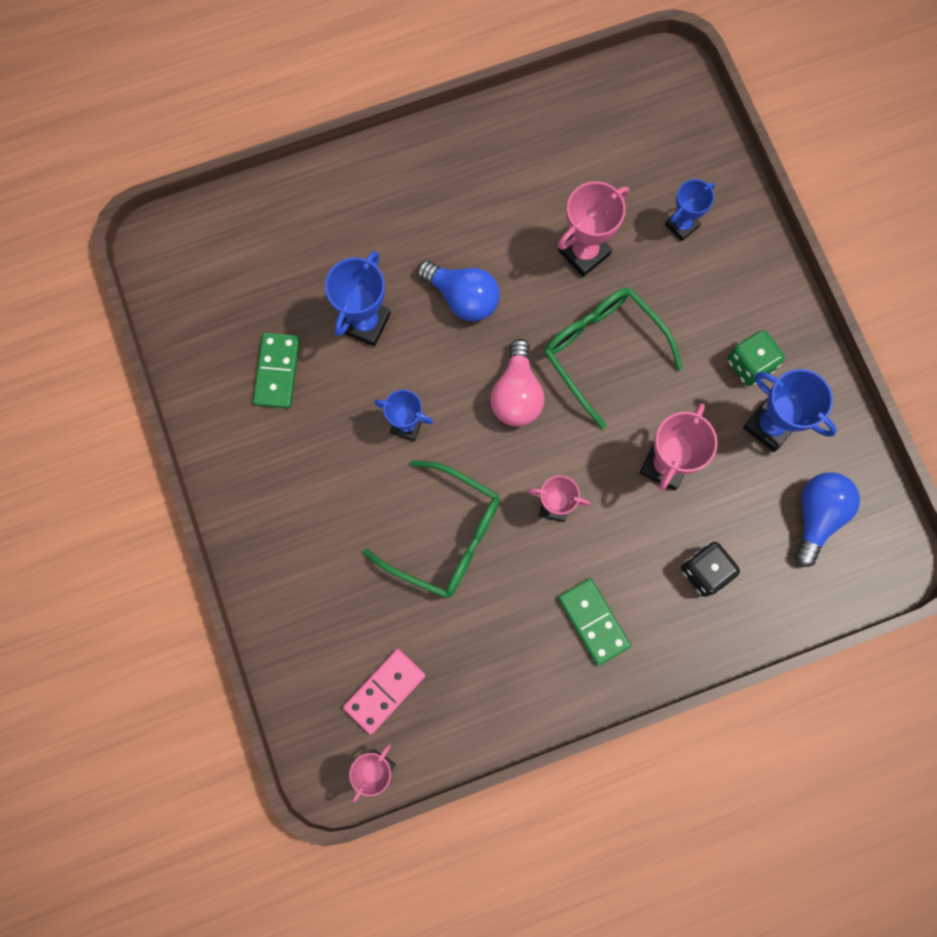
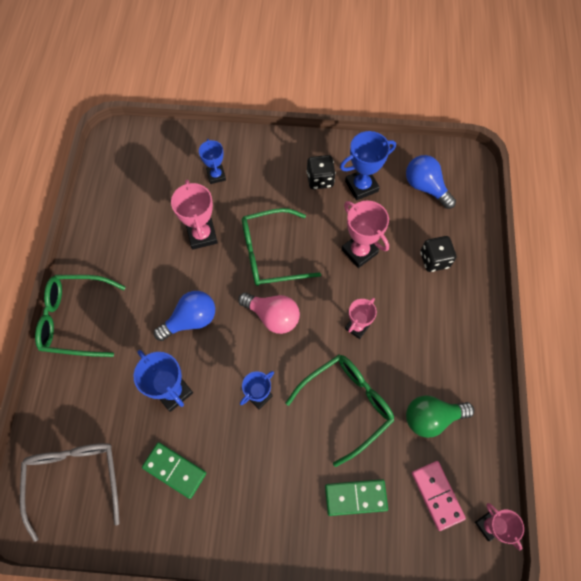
camera: 65 degrees left, 10 degrees down
green domino [558,578,631,666] -> green domino moved to [325,479,388,516]
green dice [727,330,785,386] -> black dice [306,155,336,189]
none -> grey glasses [20,443,120,542]
none -> green glasses [35,275,126,357]
none -> green light bulb [406,395,474,438]

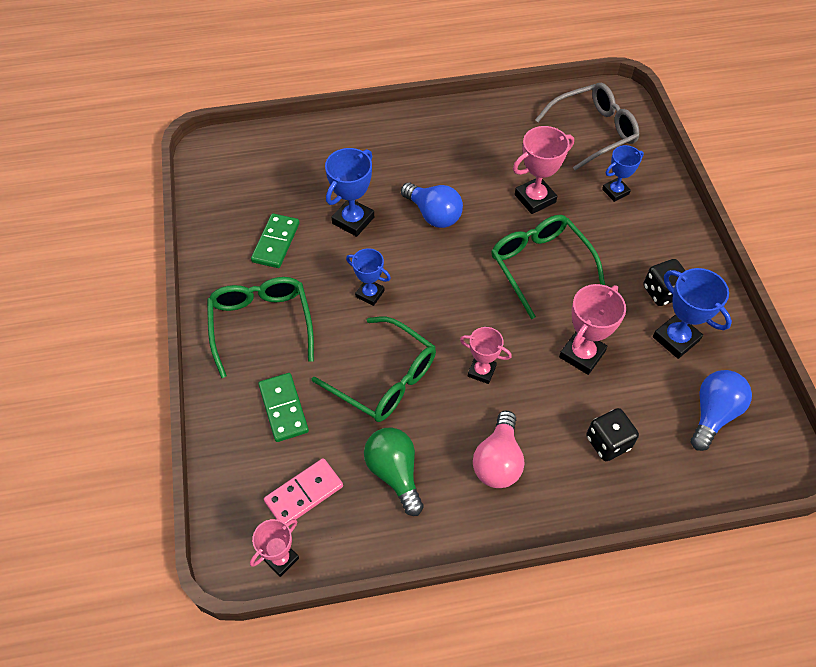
camera: 75 degrees right, 10 degrees down
grey glasses [20,443,120,542] -> grey glasses moved to [535,83,639,171]
green glasses [35,275,126,357] -> green glasses moved to [207,277,314,378]
pink light bulb [238,292,300,334] -> pink light bulb moved to [473,411,525,488]

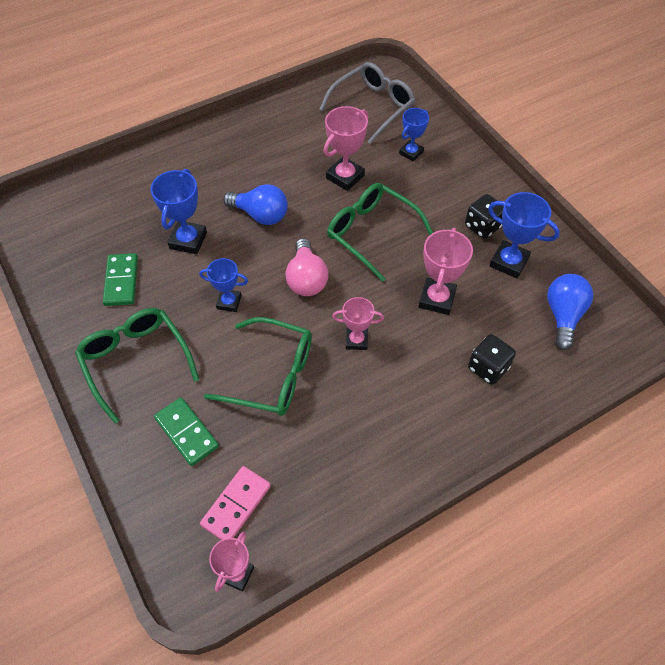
camera: 20 degrees left, 0 degrees up
green light bulb [364,428,424,516] -> none
pink light bulb [473,411,525,488] -> pink light bulb moved to [285,238,328,296]

